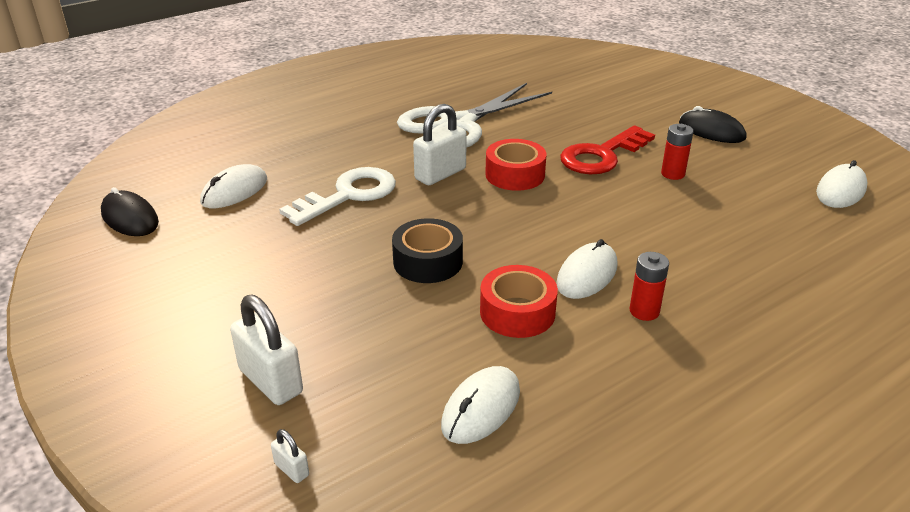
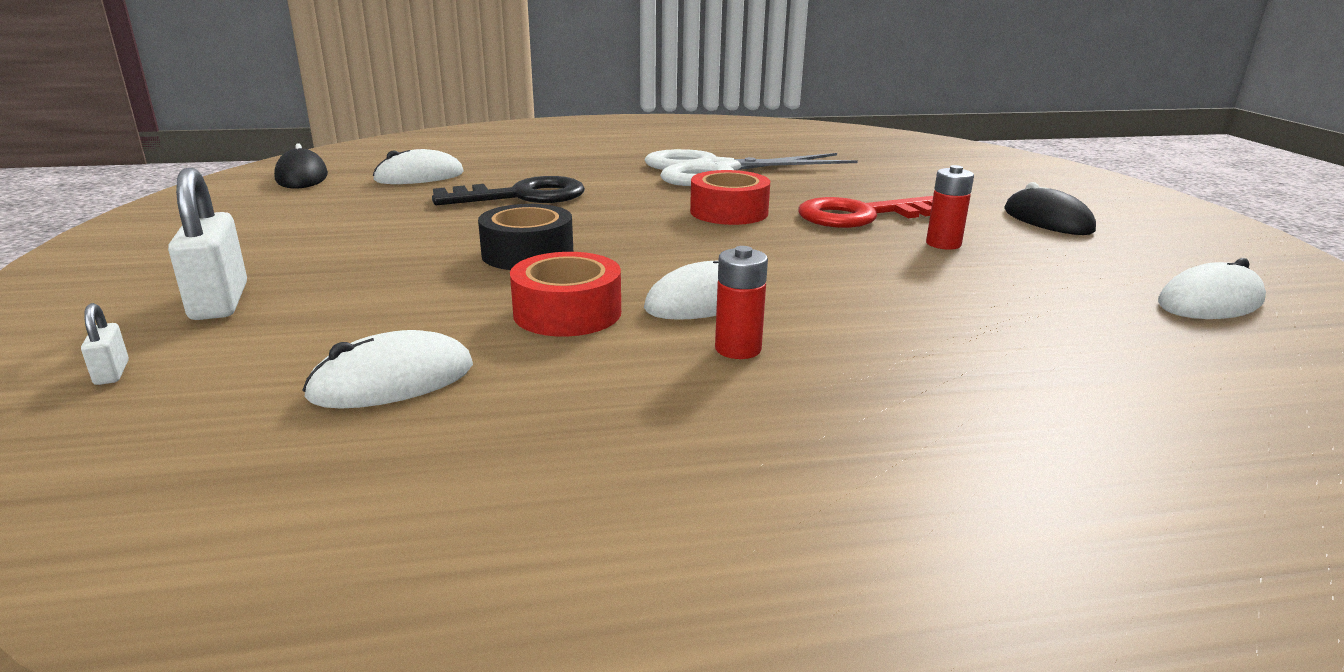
camera: 25 degrees right, 10 degrees down
white key [279,167,396,226] -> black key [432,176,585,205]
white padlock [413,104,467,185] -> none

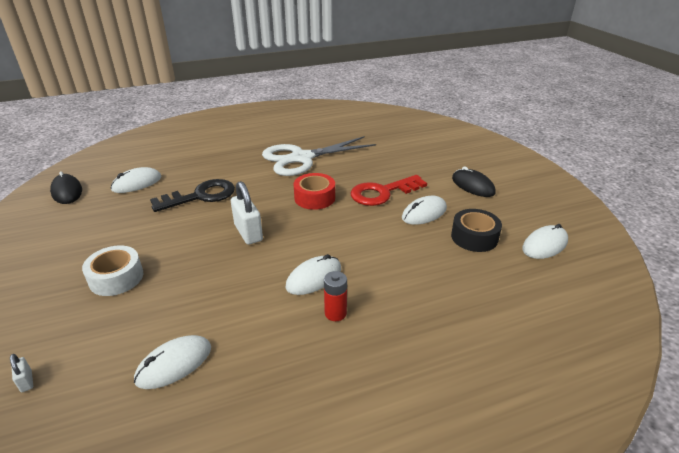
camera: 10 degrees left, 10 degrees up
white padlock [168,168,247,320] -> white padlock moved to [231,181,263,245]
black tape [478,204,573,270] -> black tape moved to [451,209,502,252]
red tape [510,252,621,336] -> none
red battery [926,165,974,250] -> white mouse [402,196,447,225]
none -> white tape [82,245,143,296]

